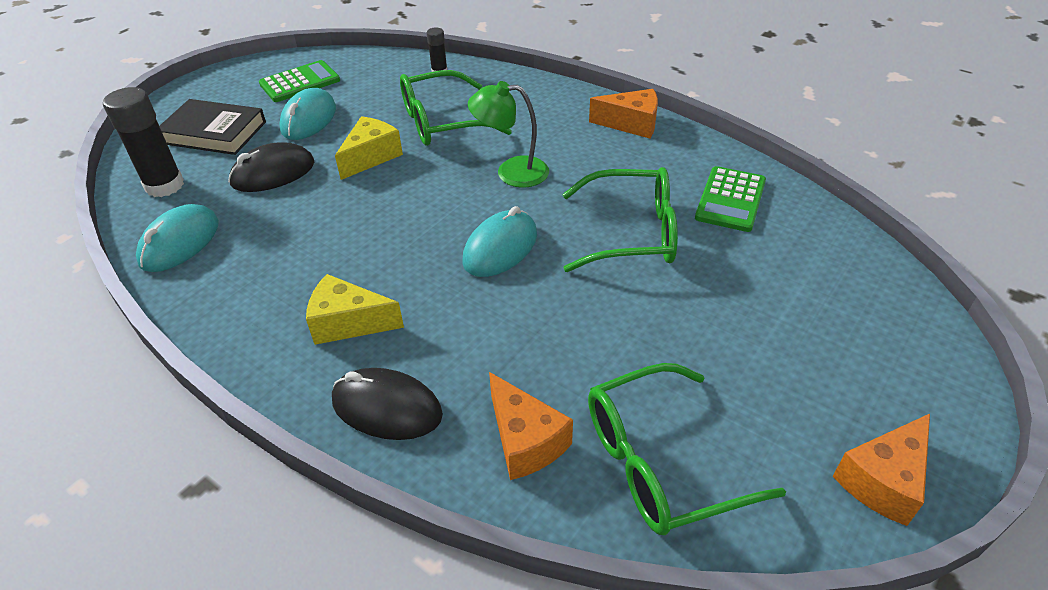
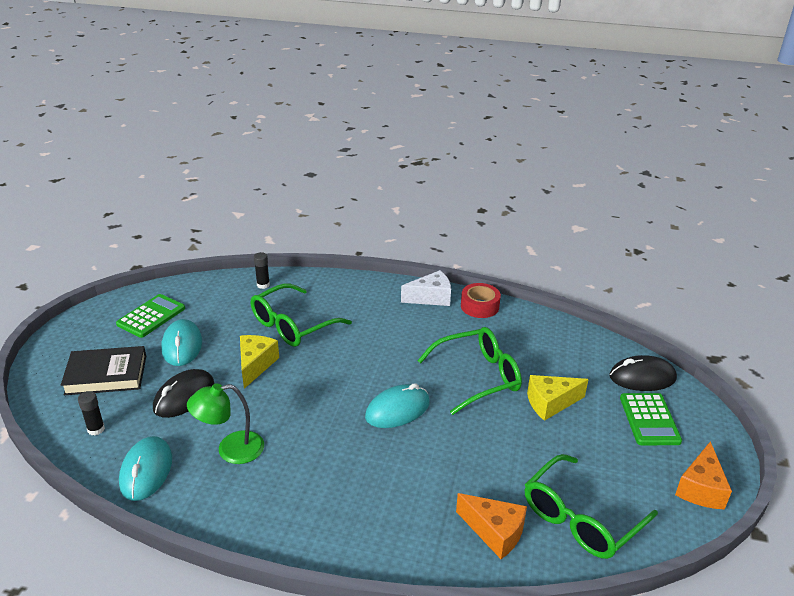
camera: 25 degrees left, 10 degrees down
black glue stick [103,87,184,197] -> black glue stick [78,391,105,435], size x0.52
yellow cheese [306,274,404,345] -> yellow cheese moved to [527,375,589,421]
black mouse [332,368,443,440] -> black mouse moved to [609,355,677,391]
turquoise mouse [462,206,537,277] -> turquoise mouse turned 45 degrees clockwise [365,383,430,428]
green lamp [468,81,549,188] -> green lamp moved to [187,383,264,464]
orange cheese [589,89,658,138] -> white cheese [401,270,451,306]
green calculator [695,166,766,232] -> green calculator moved to [620,393,682,445]
none -> red tape [461,283,501,318]

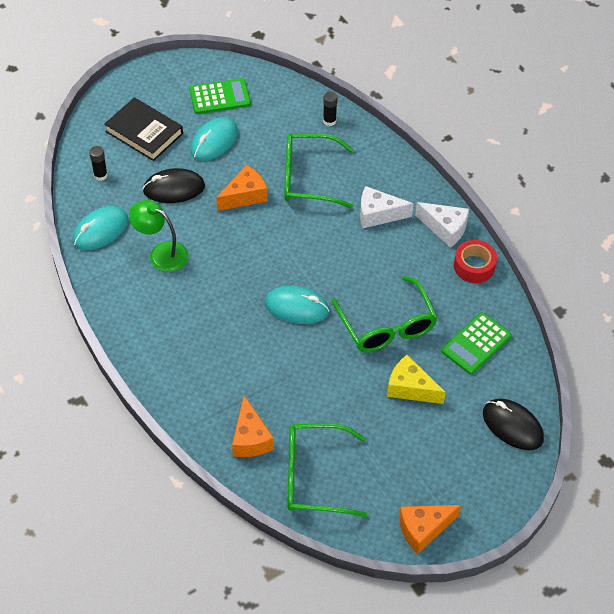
camera: 45 degrees right, 20 degrees up
yellow cheese [240,335,279,389] -> orange cheese [216,165,268,211]
green glasses [417,327,522,415] -> green glasses turned 45 degrees clockwise [332,276,437,352]
green calculator [620,393,682,445] -> green calculator moved to [441,312,512,374]
none -> white cheese [360,186,414,228]

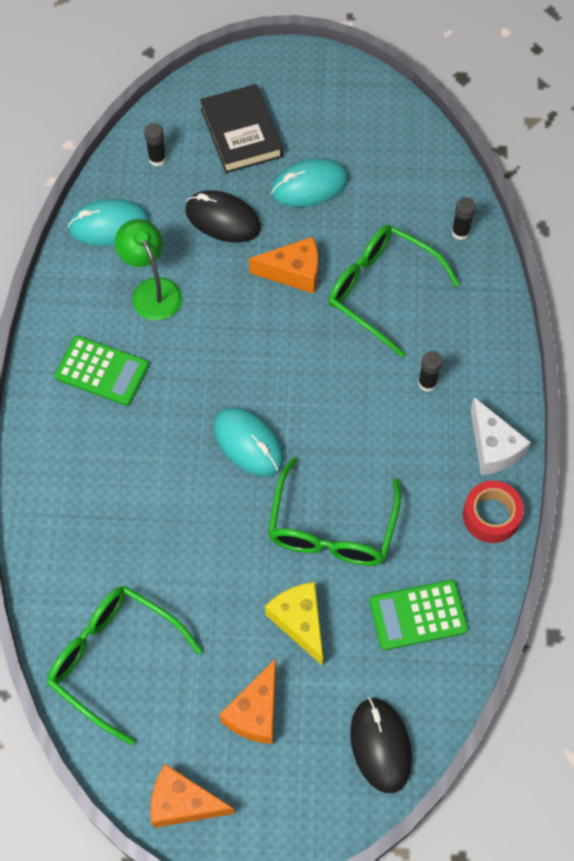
camera: 35 degrees right, 10 degrees up
green calculator [189,78,251,114] -> green calculator moved to [55,336,149,406]
orange cheese [232,395,274,457] -> orange cheese moved to [219,658,276,744]
white cheese [360,186,414,228] -> black glue stick [418,351,443,392]

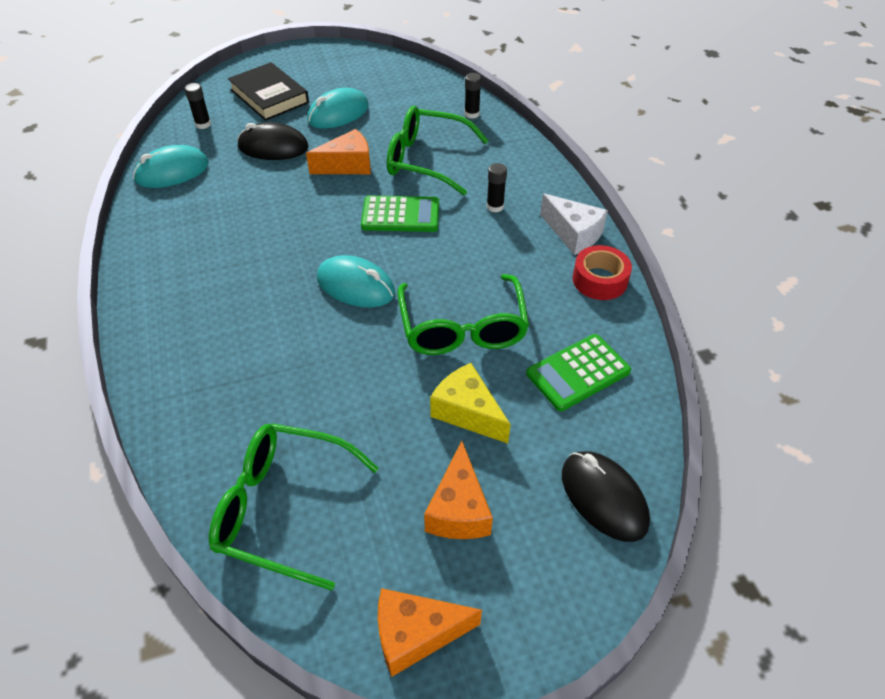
camera: 20 degrees left, 15 degrees down
green calculator [55,336,149,406] -> green calculator moved to [361,196,439,232]
green lamp [115,219,182,321] -> none

